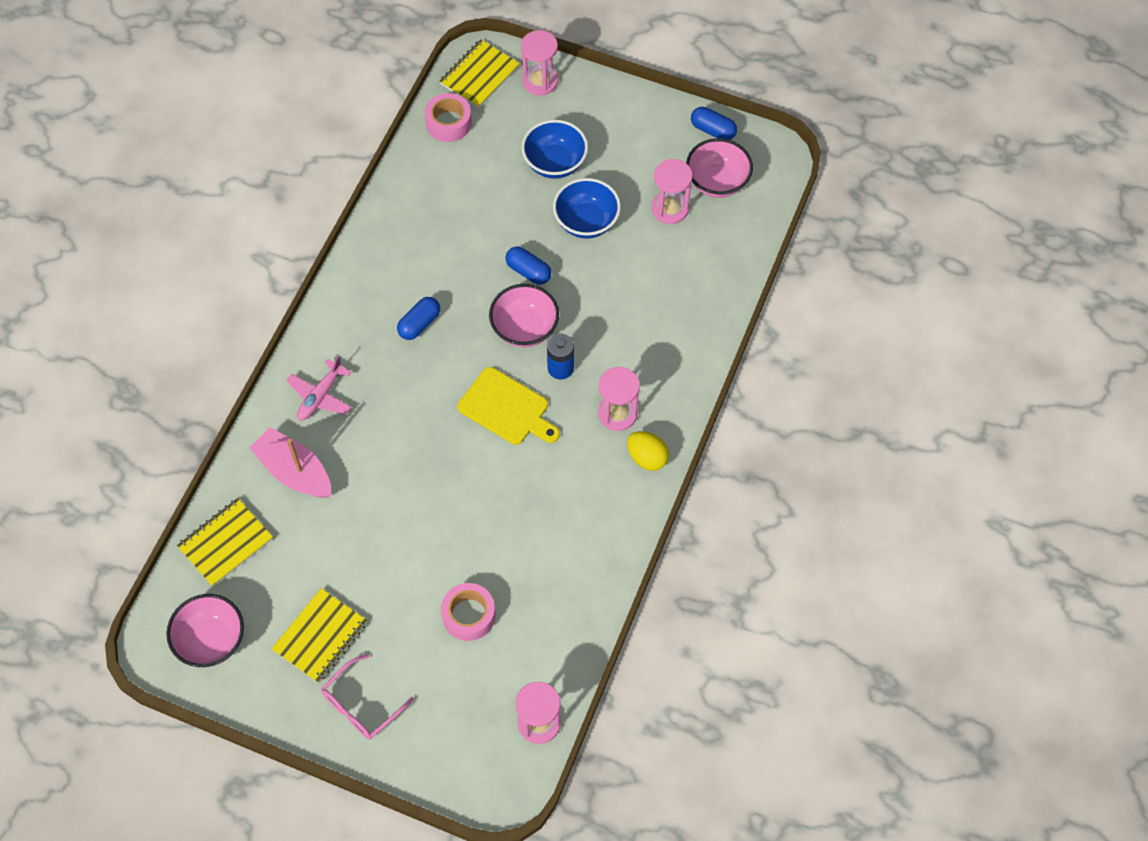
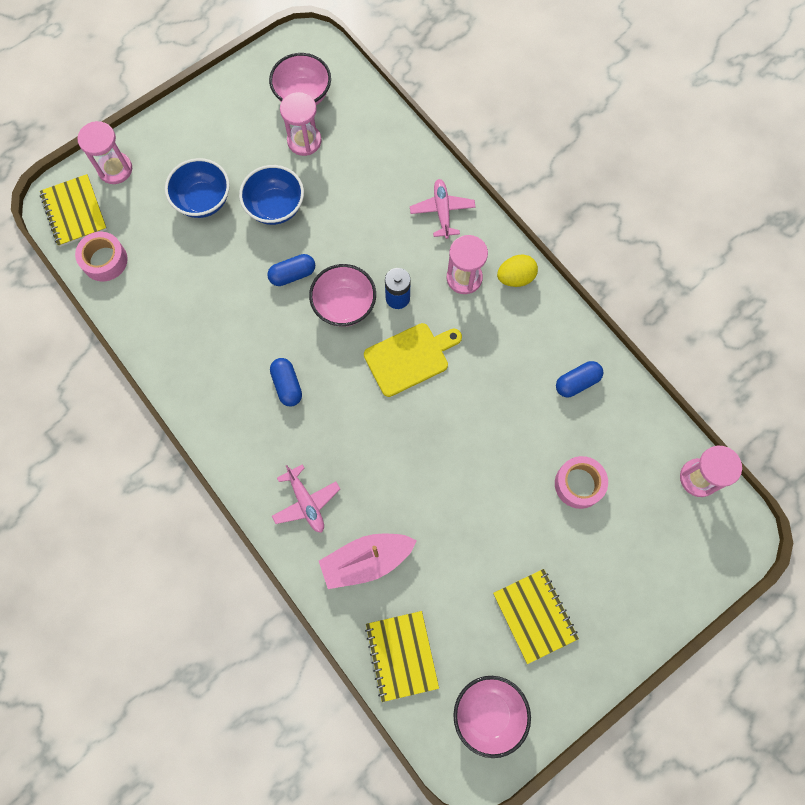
camera: 60 degrees left, 10 degrees up
pink glasses [322,654,414,740] -> none
blue capsule [691,107,737,140] -> blue capsule moved to [556,361,603,397]
none -> pink plane [410,179,476,239]

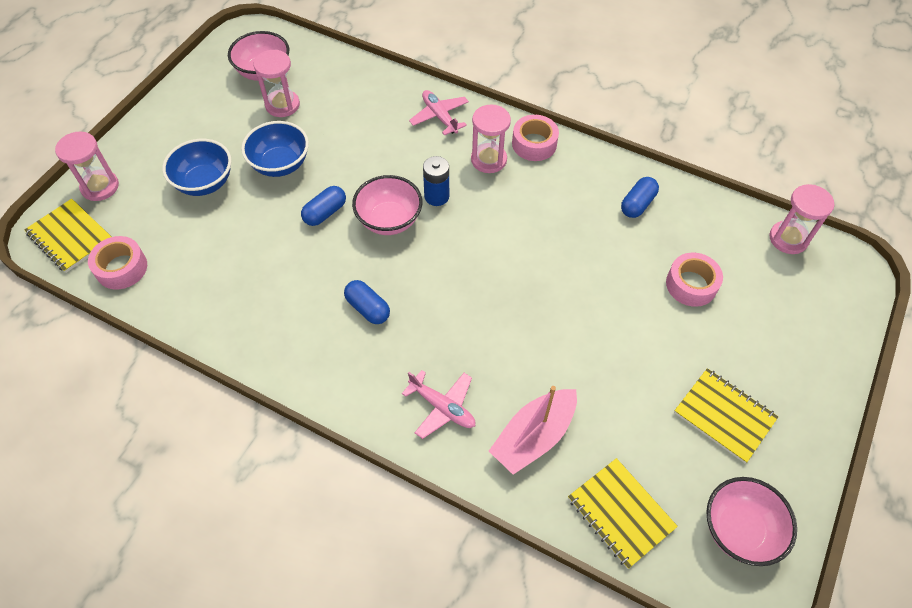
camera: 25 degrees left, 15 degrees down
yellow cutting board [364,323,462,397] -> none
yellow egg [497,255,538,287] -> pink tape [512,115,559,161]

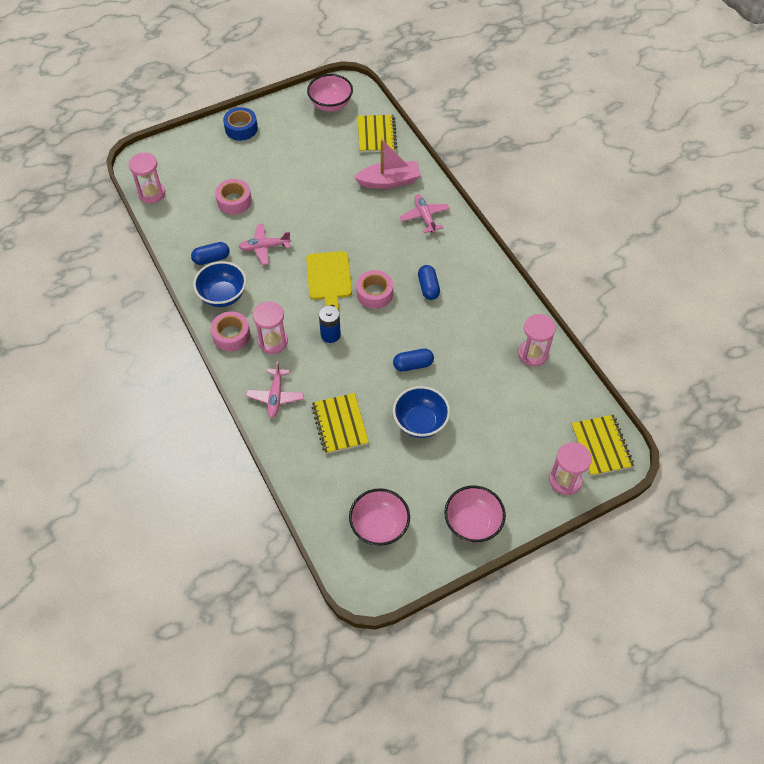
camera: 145 degrees left, 0 degrees up
pink tape [88,236,147,290] -> pink tape moved to [356,270,393,309]
blue bowl [162,139,231,196] -> blue bowl moved to [193,261,246,307]
pink hourglass [253,50,300,117] -> pink hourglass moved to [518,314,556,366]
pink bowl [352,175,422,235] -> pink bowl moved to [444,485,506,543]
yellow notebook [674,368,778,463] -> yellow notebook moved to [311,393,369,454]
none -> blue tape [223,107,258,141]
none -> pink plane [238,224,291,265]
none -> yellow cutting board [306,251,352,310]

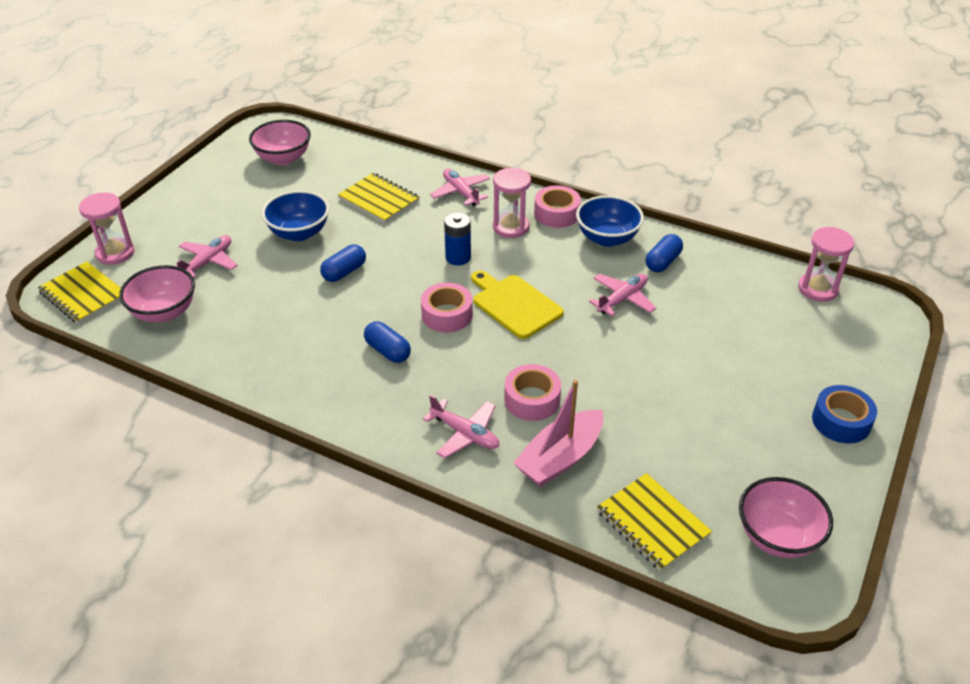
camera: 145 degrees right, 15 degrees down
pink tape [215,179,252,214] -> pink tape moved to [504,364,561,421]
pink bowl [444,485,506,543] -> pink bowl moved to [119,265,195,323]
pink hourglass [518,314,556,366] -> none
none -> pink plane [176,235,238,278]

